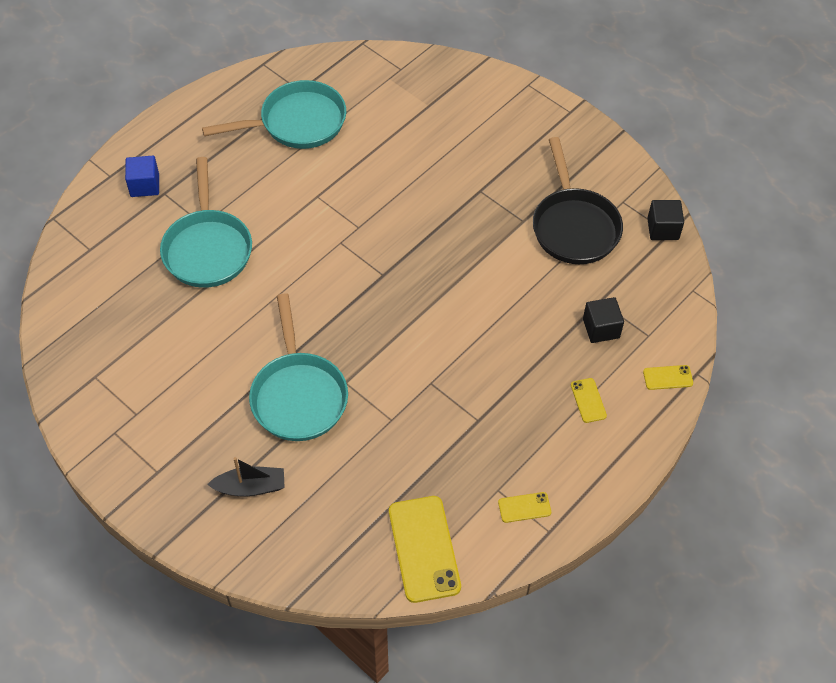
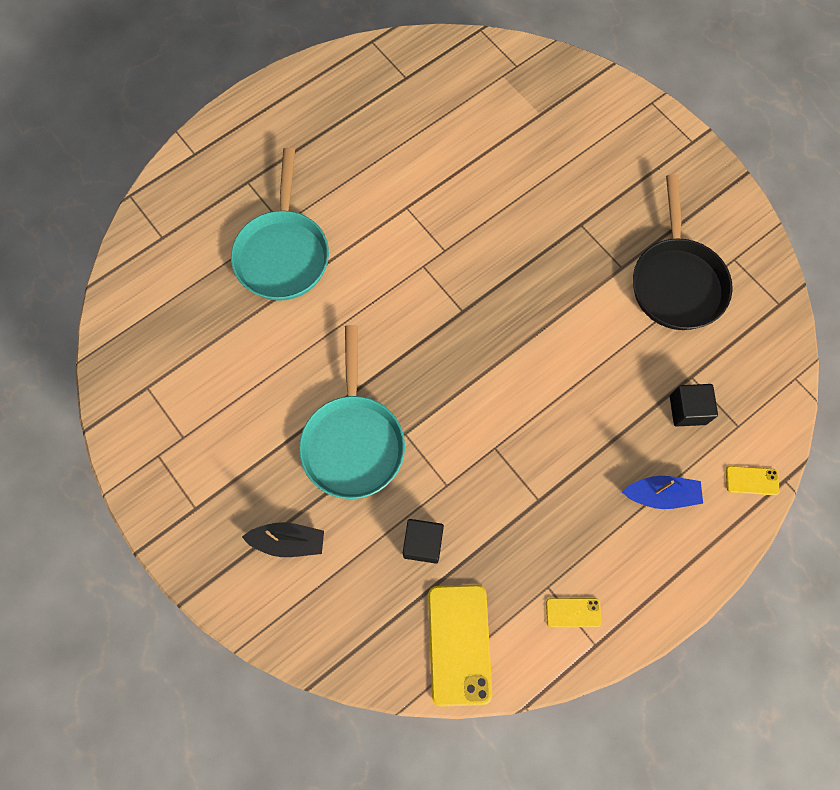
camera: 10 degrees right, 15 degrees up
blue cube [125,156,159,197] -> none
turquoise pan [202,80,346,149] -> none
yellow phone [571,378,607,423] -> blue boat [622,476,703,509]
black cube [647,200,684,240] -> black cube moved to [403,519,444,563]

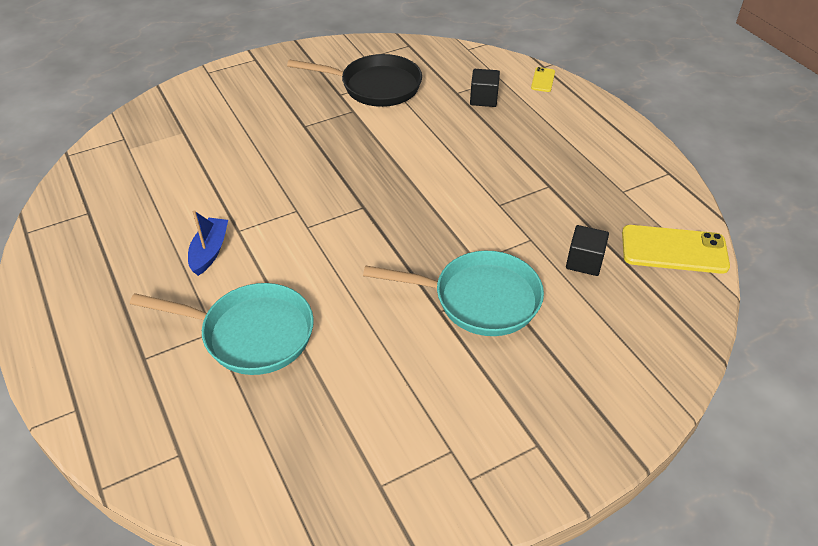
camera: 80 degrees left, 25 degrees down
black boat [242,522,324,557] -> none
yellow phone [546,598,602,627] -> none
blue boat [622,476,703,509] -> blue boat moved to [188,210,228,276]

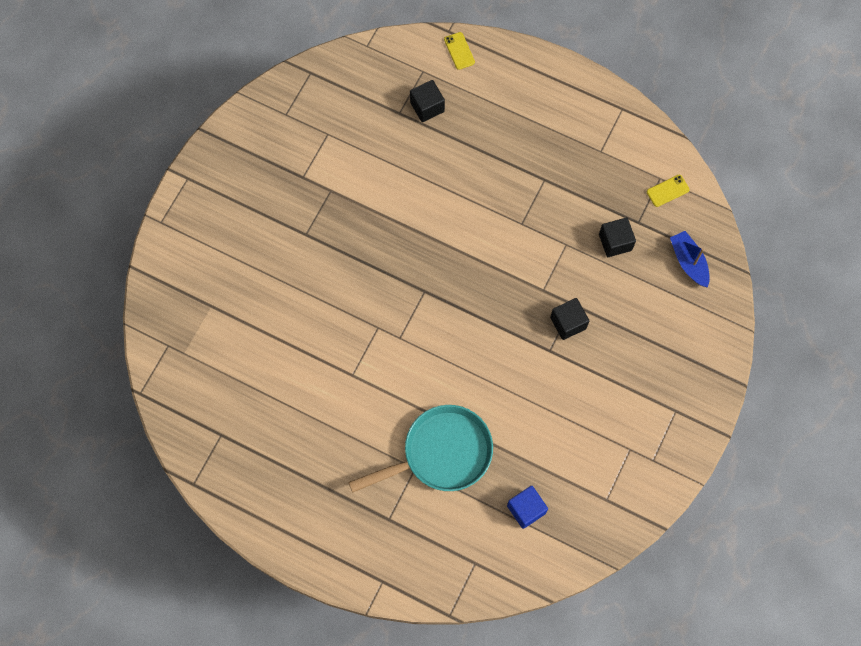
camera: 35 degrees left, 25 degrees up
blue boat [188,210,228,276] -> blue boat moved to [670,231,710,288]
black pan [287,54,422,107] -> none
turquoise pan [363,251,544,336] -> black cube [550,298,589,340]
yellow phone [622,225,730,274] -> yellow phone [647,175,690,207], size x0.48
none -> blue cube [507,486,548,529]

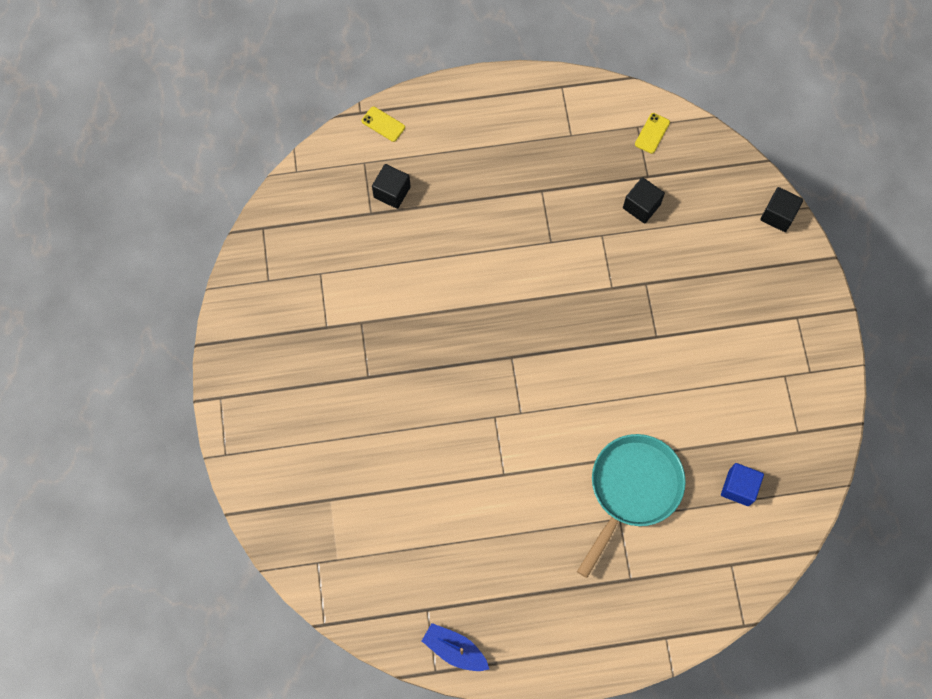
camera: 35 degrees left, 0 degrees up
black cube [550,298,589,340] -> black cube moved to [760,187,803,232]
blue boat [670,231,710,288] -> blue boat moved to [422,623,489,671]

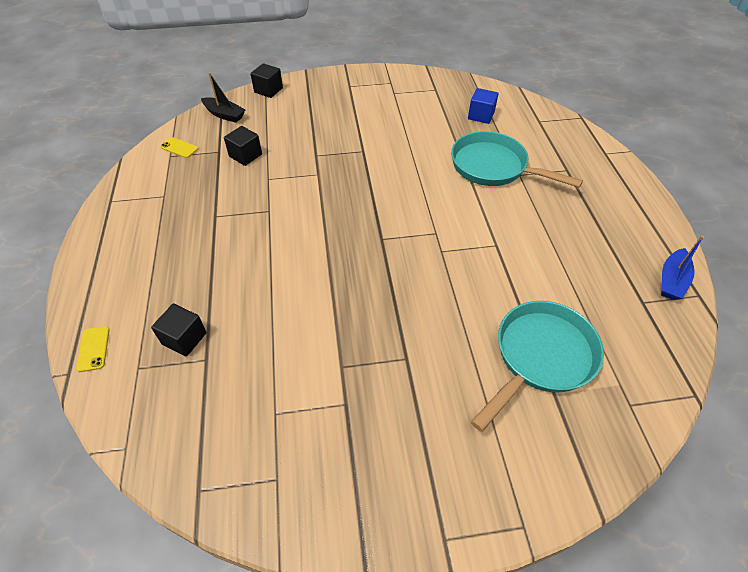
camera: 90 degrees left, 20 degrees down
yellow phone [362,106,405,142] -> yellow phone turned 45 degrees counterclockwise [76,326,110,372]
none -> black boat [201,72,245,123]
none -> turquoise pan [471,301,604,432]

